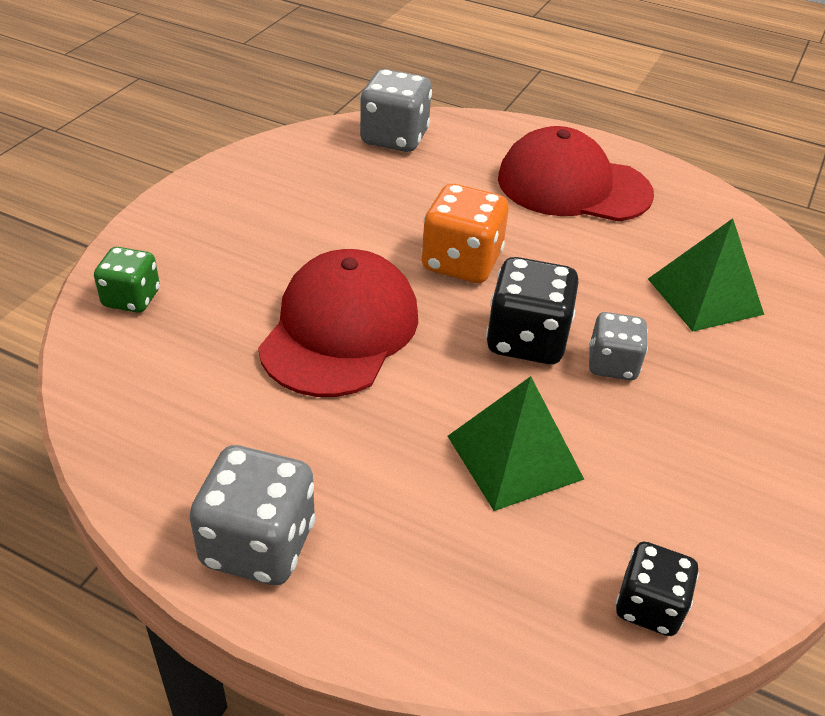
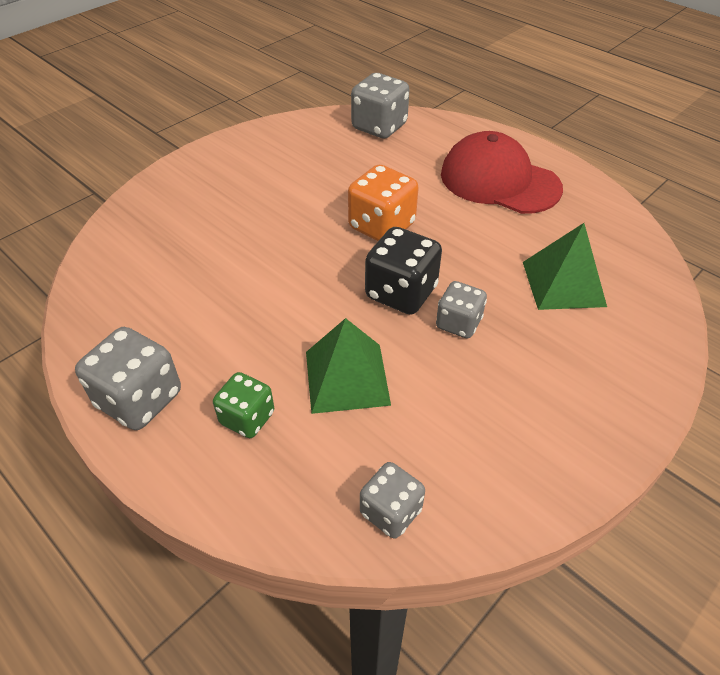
camera: 20 degrees right, 5 degrees up
green dice [94,247,160,313] -> green dice moved to [213,372,274,438]
red cap [258,249,418,397] -> none
black dice [616,542,699,636] -> grey dice [360,462,425,539]

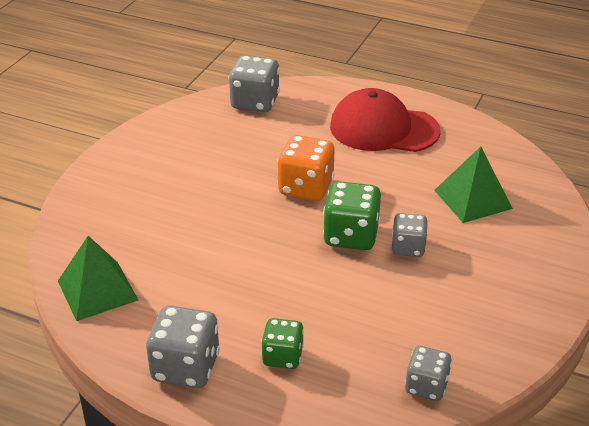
camera: 20 degrees left, 10 degrees down
green pyramid [306,318,391,414] -> green pyramid moved to [58,236,138,321]
black dice [365,227,442,315] -> green dice [323,181,381,250]

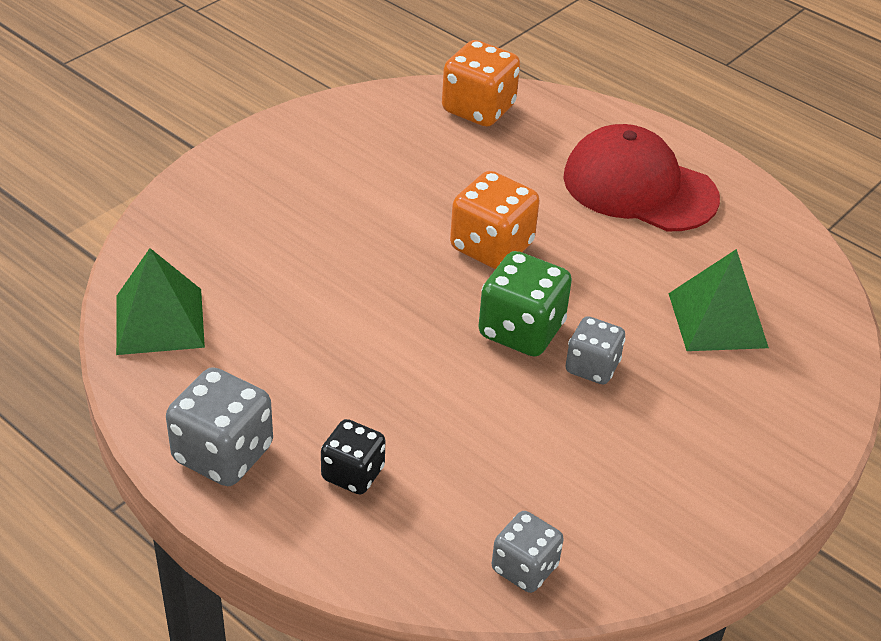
camera: 15 degrees right, 5 degrees up
grey dice [229,55,280,113] -> orange dice [442,40,520,127]
green dice [261,318,304,369] -> black dice [321,419,385,495]

